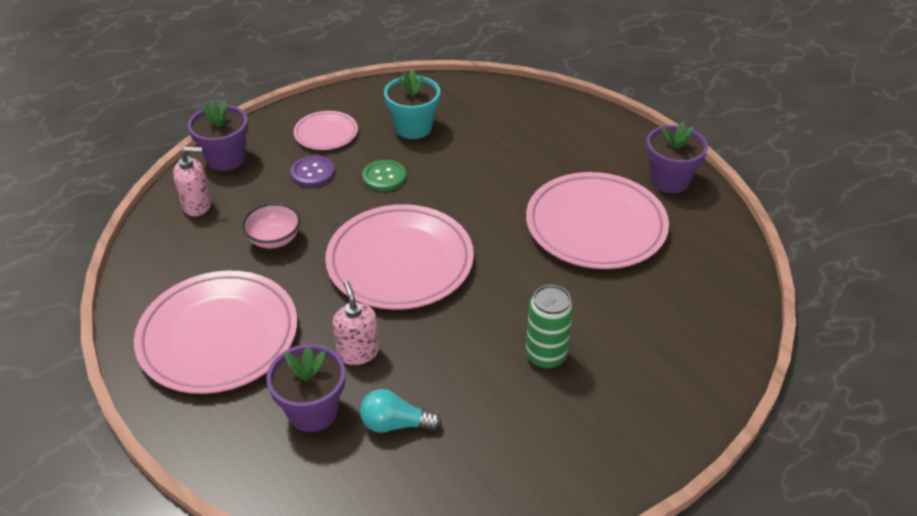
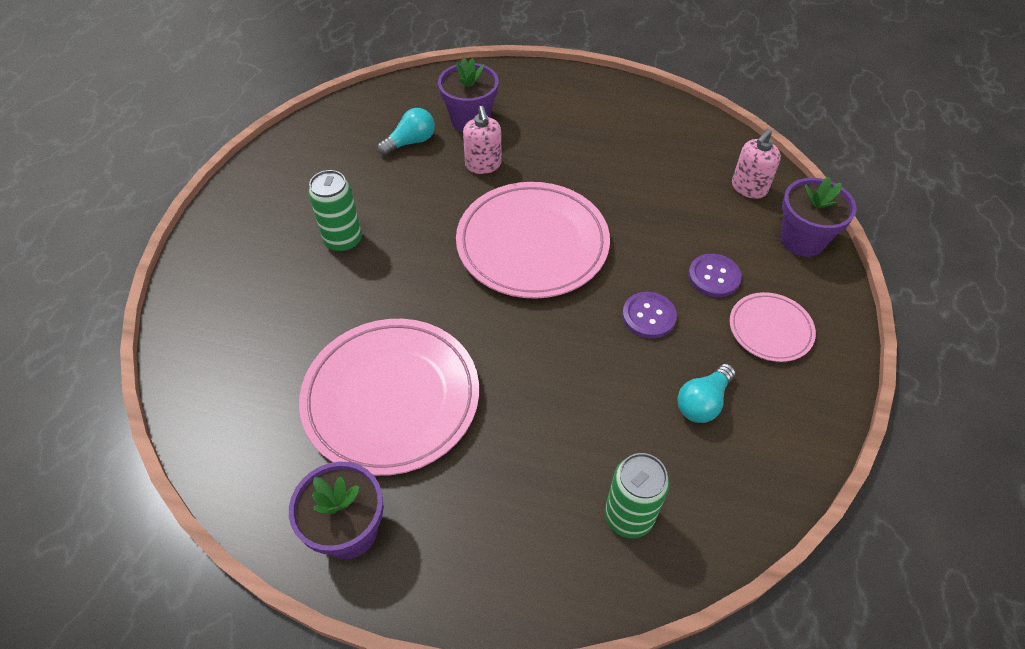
camera: 140 degrees right, 10 degrees up
pink plate [134,271,297,394] -> none
pink bowl [242,203,301,248] -> none
pink soap dispenser [333,281,379,365] -> pink soap dispenser turned 45 degrees clockwise [463,106,502,174]
green button [362,160,406,191] -> purple button [622,292,677,339]
turquoise flower pot [384,69,440,139] -> turquoise light bulb [677,364,735,423]
none -> green can [605,453,670,538]

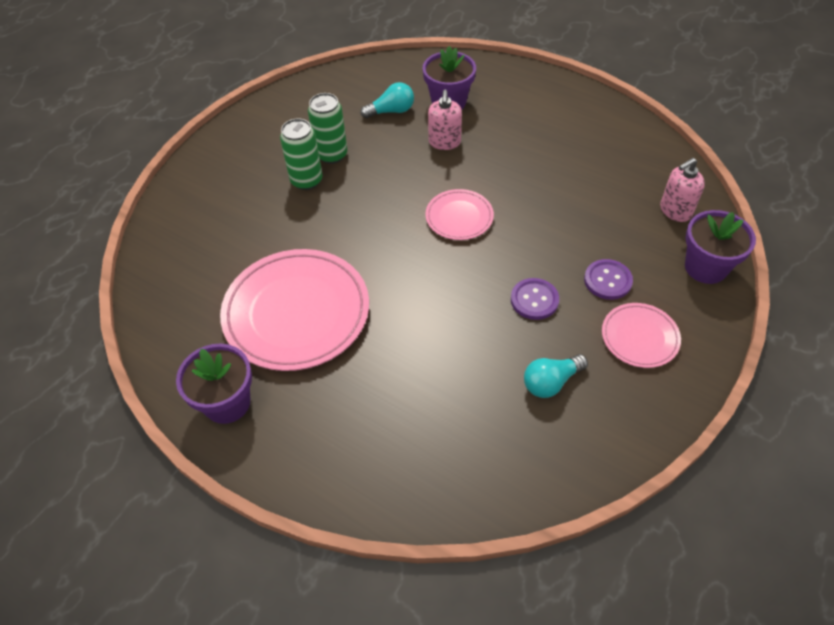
camera: 20 degrees right, 0 degrees up
pink plate [456,182,610,299] -> pink plate [425,189,494,240], size x0.51
green can [605,453,670,538] -> green can moved to [308,93,347,164]

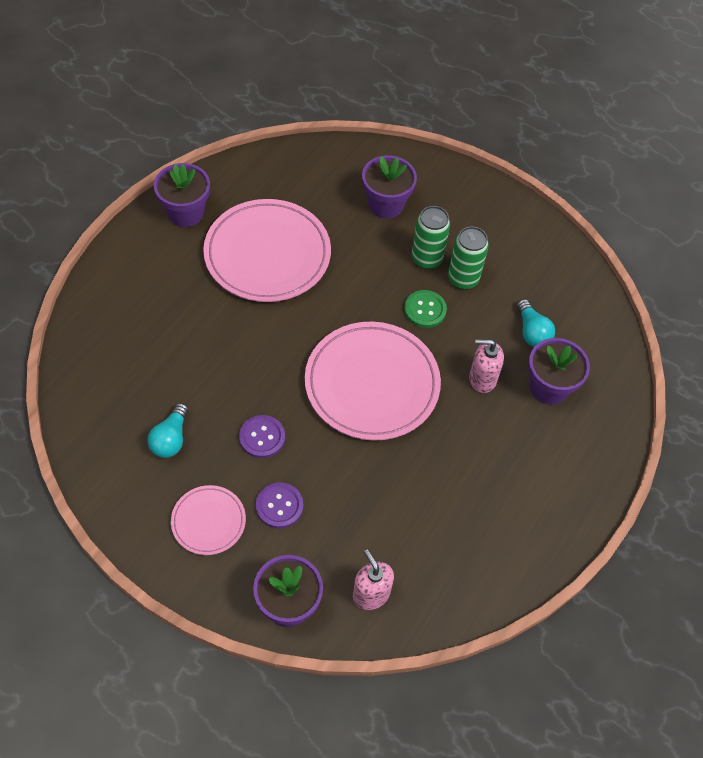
camera: 85 degrees right, 5 degrees up
pink plate [425,189,494,240] -> pink plate [305,322,441,441], size x1.98
turquoise light bulb [524,354,588,398] -> turquoise light bulb turned 135 degrees counterclockwise [147,403,189,458]
none -> purple flower pot [362,155,417,219]
none -> green button [404,290,447,328]

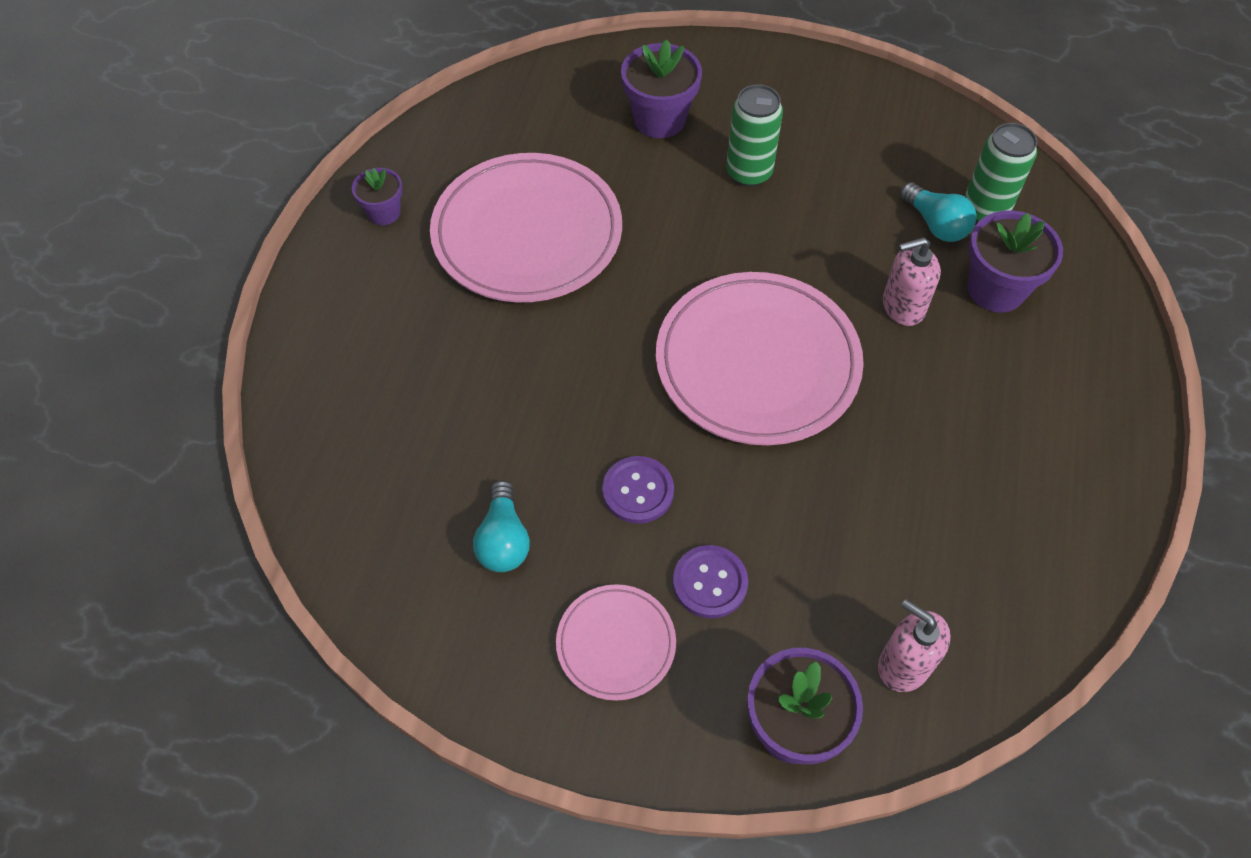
camera: 15 degrees left, 0 degrees up
purple flower pot [154,163,210,227] -> purple flower pot [352,168,403,225], size x0.59
green button [404,290,447,328] -> none
green can [448,226,489,290] -> green can moved to [964,123,1037,223]

